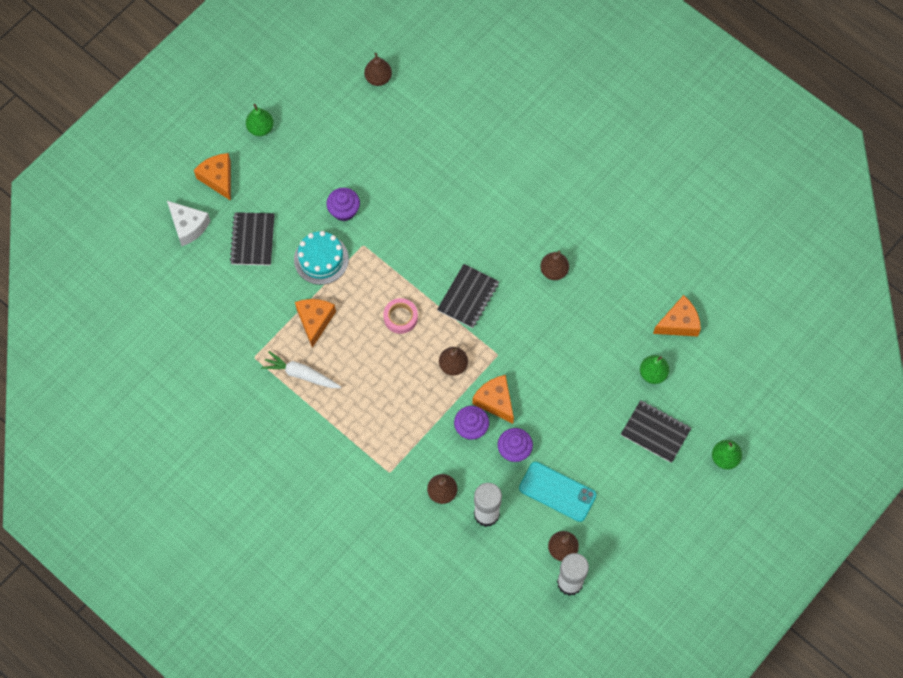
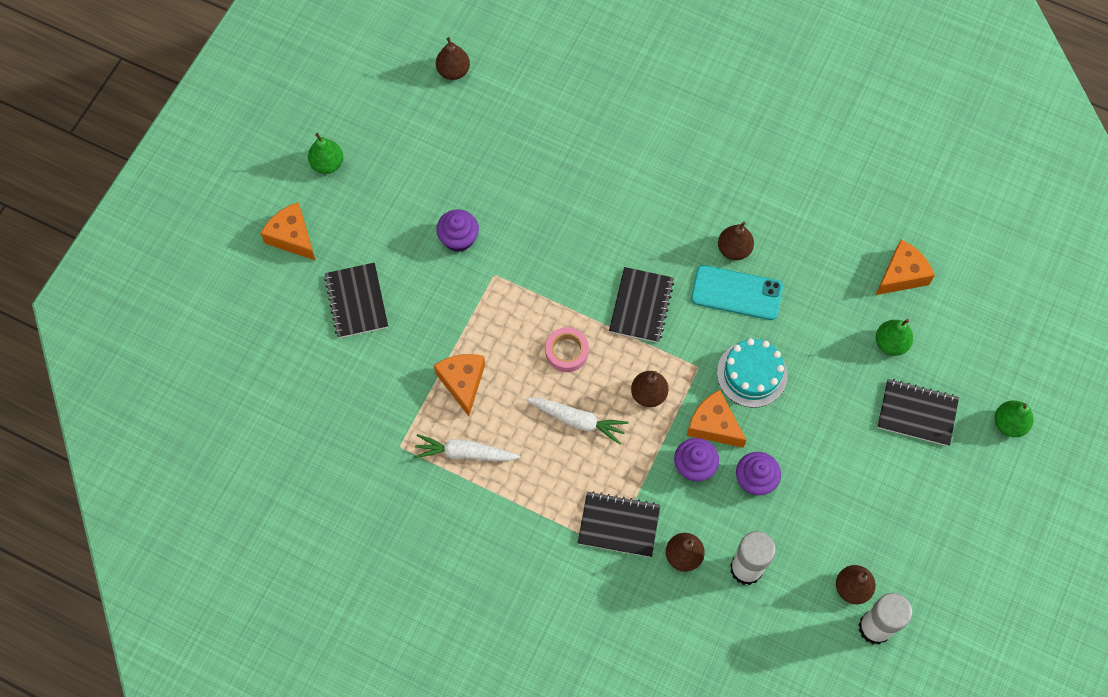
camera: 15 degrees left, 0 degrees up
white cheese [167,201,210,246] -> none
turquoise cake [294,231,349,285] -> turquoise cake moved to [717,338,788,408]
turquoise phone [519,462,596,522] -> turquoise phone moved to [691,265,783,320]
none -> white carrot [526,398,628,444]
none -> black notebook [578,491,661,557]

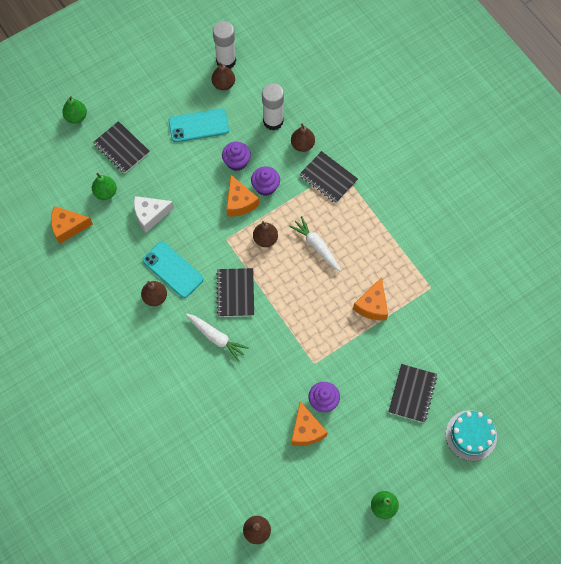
camera: 150 degrees left, 0 degrees up
orange cheese [260,202,316,261] -> orange cheese moved to [291,401,328,446]
white carrot [414,434,520,461] -> white carrot moved to [186,314,249,362]
pink tape [545,327,589,372] -> none
black notebook [609,267,674,343] -> black notebook turned 45 degrees counterclockwise [216,268,254,317]
turquoise cake [717,338,788,408] -> turquoise cake moved to [446,410,497,461]
none -> white cheese [134,196,174,233]
none -> turquoise phone [168,108,229,142]

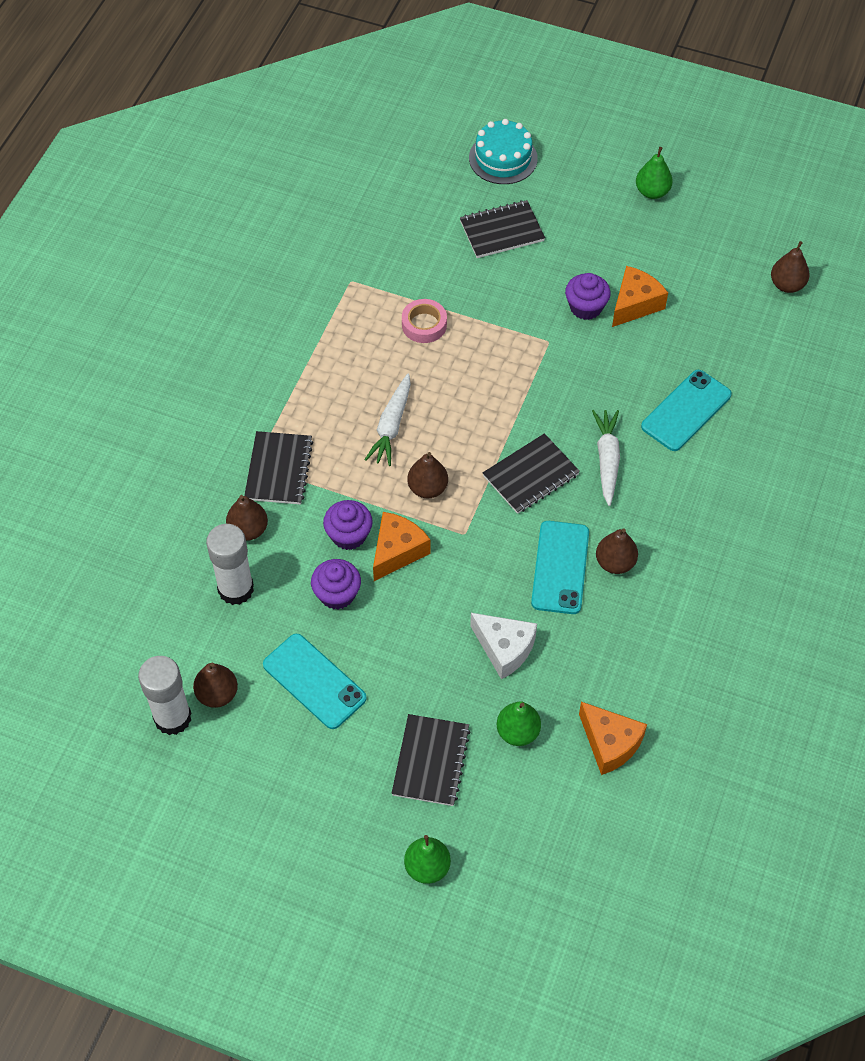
camera: 125 degrees left, 10 degrees down
orange cheese [353,277,388,320] -> pink tape [402,299,447,343]
none -> turquoise phone [641,370,732,451]

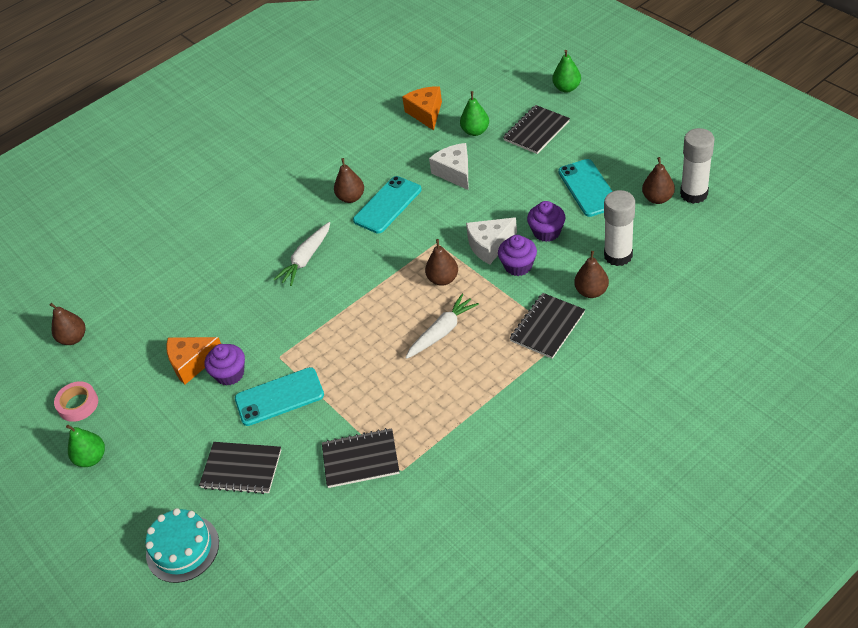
camera: 145 degrees left, 10 degrees down
orange cheese [373,512,430,581] -> white cheese [466,217,517,264]
pink tape [402,299,447,343] -> pink tape moved to [54,381,98,422]
black notebook [483,433,580,514] -> black notebook moved to [322,428,399,488]
turquoise phone [641,370,732,451] -> turquoise phone moved to [235,367,324,426]

